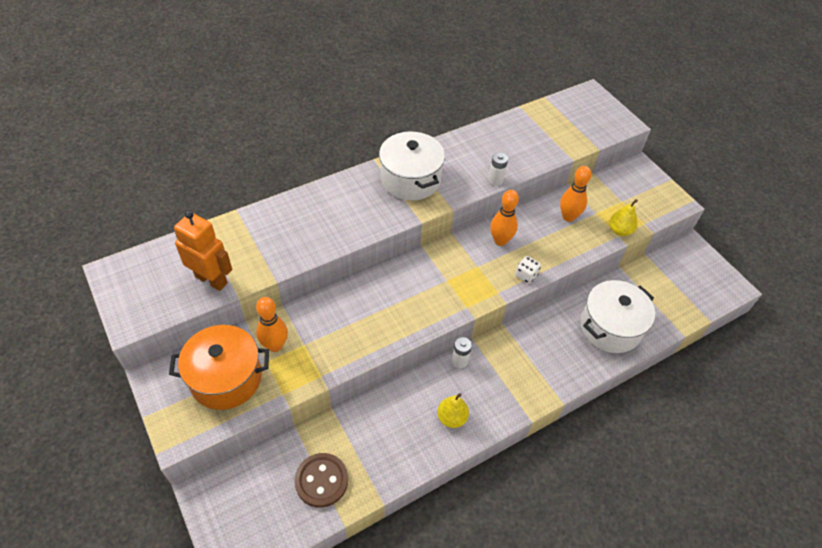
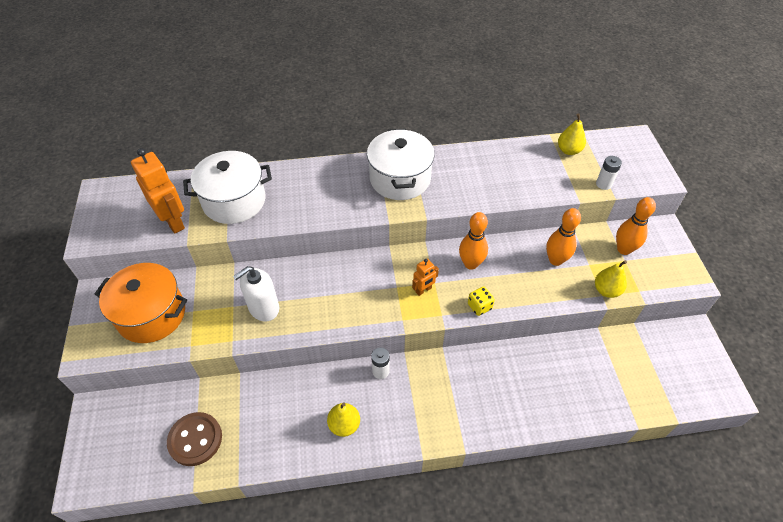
camera: 25 degrees right, 0 degrees up
orange bowling pin [256,297,288,352] -> orange bowling pin moved to [616,197,656,255]
white battery [488,153,508,185] -> white battery moved to [596,156,622,190]
white dice [515,256,541,284] -> yellow dice [468,287,495,316]
white pot [580,280,655,353] -> white pot moved to [183,151,272,224]
none -> white soap dispenser [233,266,279,321]
none -> orange robot [412,259,439,296]
none -> yellow pear [558,113,586,155]

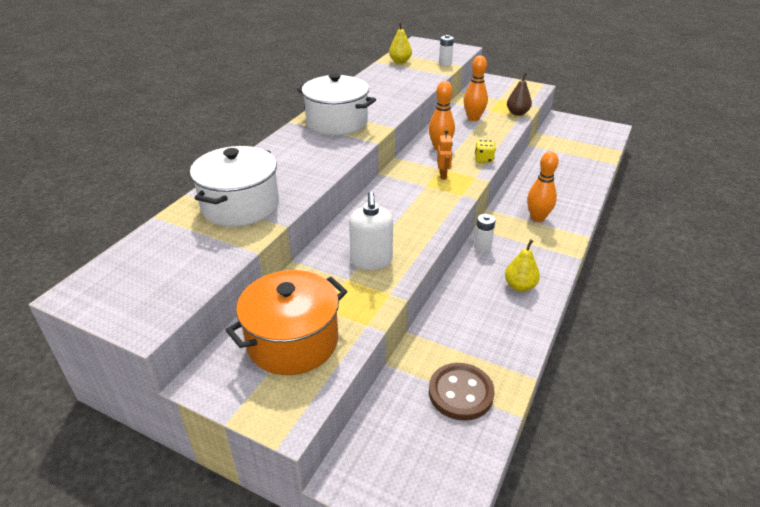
camera: 55 degrees left, 15 degrees down
orange robot [131,148,185,234] -> none
yellow pear [595,260,627,298] -> brown pear [507,73,532,116]
orange bowling pin [616,197,656,255] -> orange bowling pin moved to [527,151,559,222]

